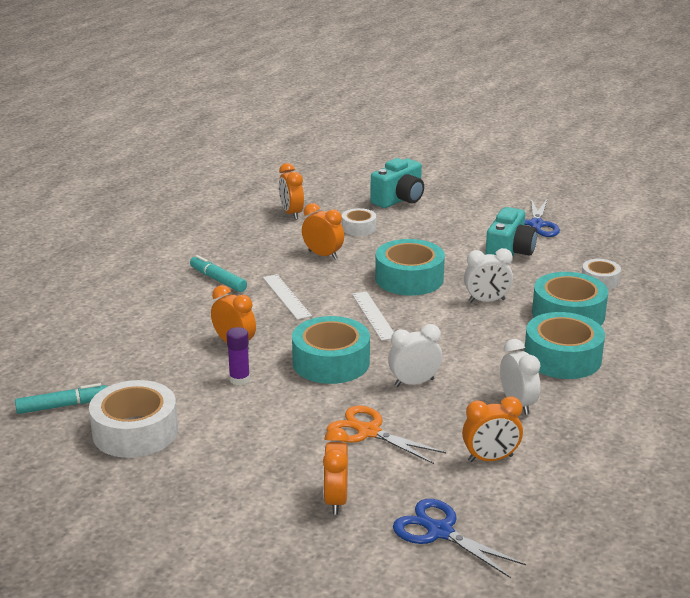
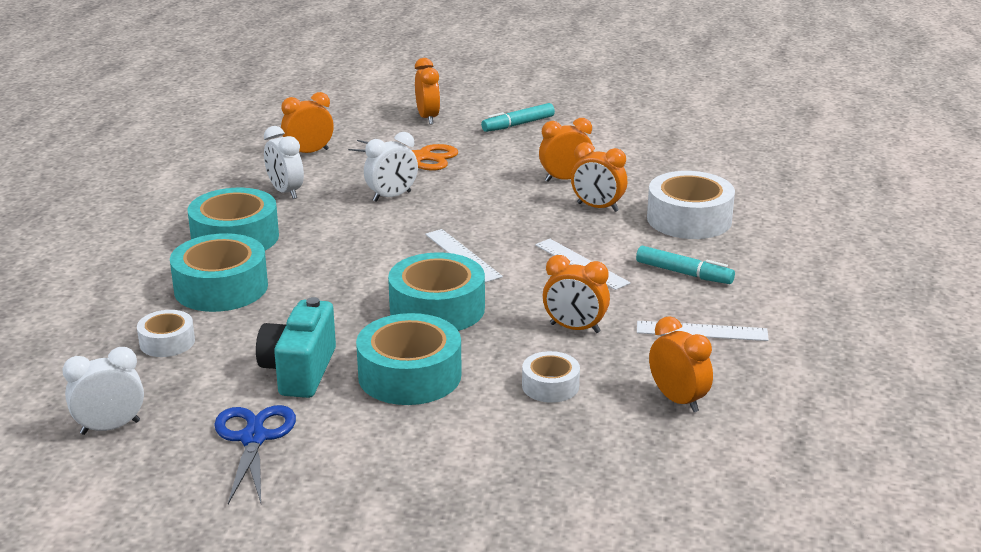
camera: 165 degrees right, 0 degrees up
turquoise marker [15,383,107,414] -> turquoise marker moved to [481,103,555,132]
white tape [89,380,178,458] -> white tape moved to [647,171,735,239]
purple glue stick [226,327,250,385] -> orange clock [539,118,594,182]
turquoise tape [292,316,370,384] -> turquoise tape moved to [356,313,462,405]
turquoise camera [370,158,424,208] -> none
blue scissors [393,499,526,578] -> none
white clock [464,248,513,302] -> white clock moved to [63,347,144,435]
none -> white ruler [637,321,769,341]

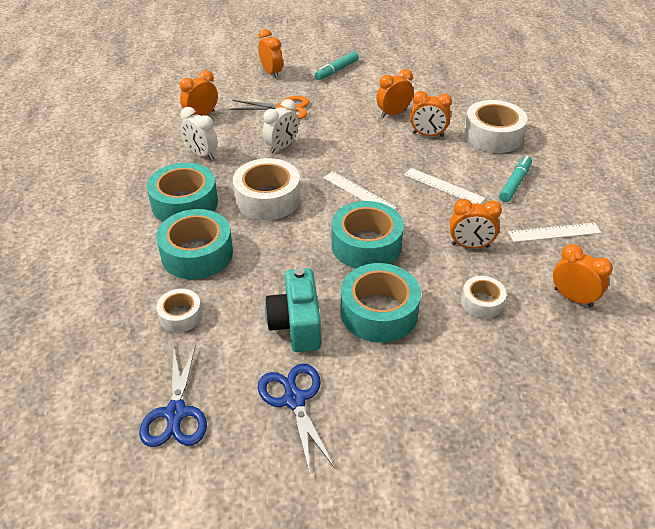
camera: 15 degrees left, 15 degrees up
white clock [63,347,144,435] -> blue scissors [139,343,207,447]
turquoise marker [636,246,735,284] -> turquoise marker turned 75 degrees counterclockwise [499,156,532,202]
none -> white tape [233,158,301,220]

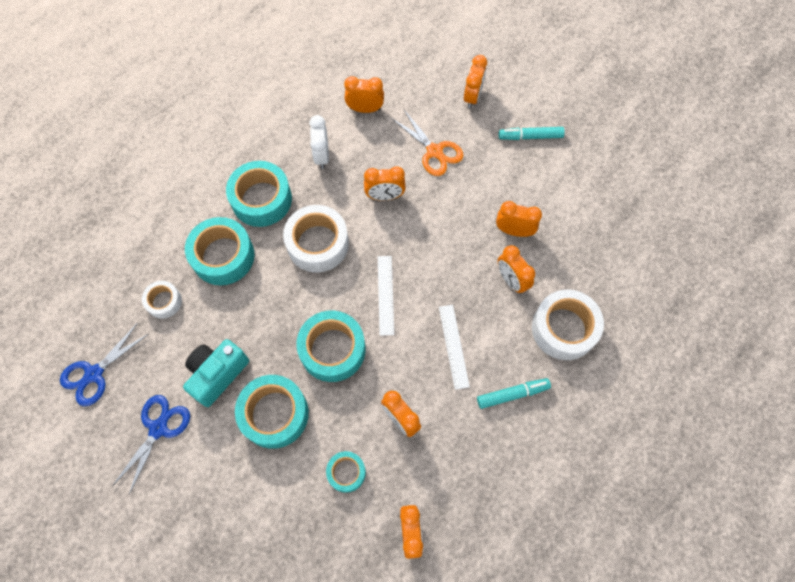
camera: 45 degrees right, 25 degrees up
white clock [262,99,299,154] -> orange clock [364,166,406,201]
white tape [461,276,507,318] -> turquoise tape [326,451,366,493]
white ruler [508,223,601,242] -> none

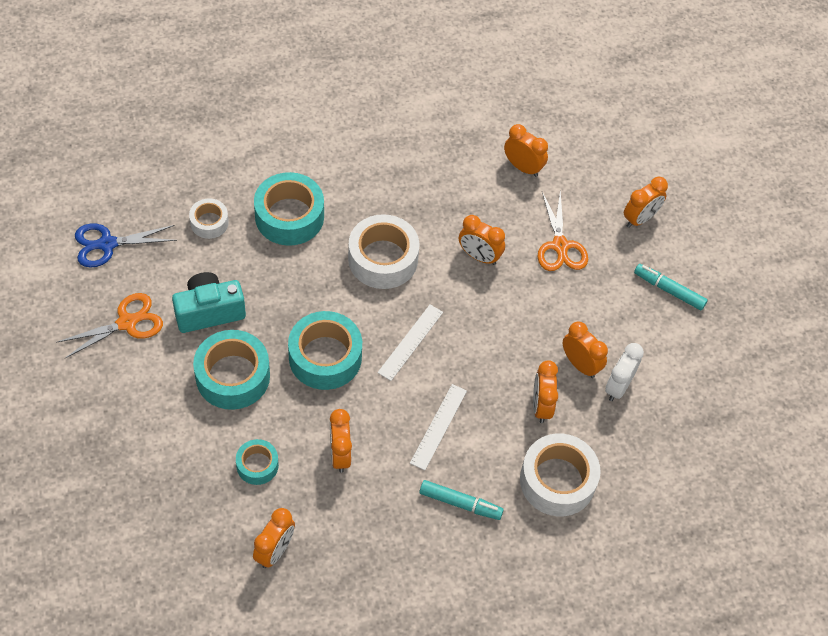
camera: 30 degrees right, 10 degrees down
blue scissors [112,395,190,495] -> orange scissors [56,293,163,359]
turquoise tape [226,161,292,227] -> none
white clock [309,115,329,169] -> white clock moved to [605,343,644,401]

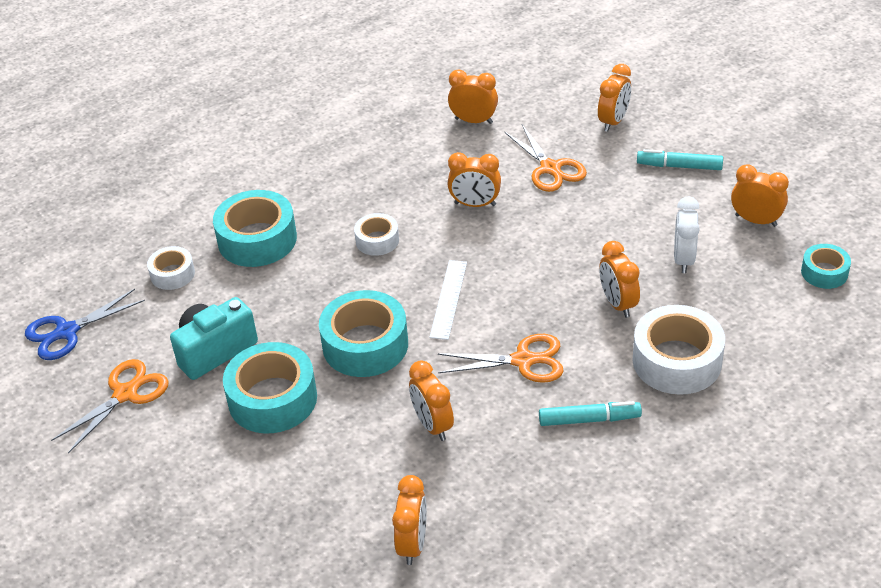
camera: 15 degrees left, 15 degrees down
turquoise tape [236,439,279,485] -> turquoise tape moved to [801,244,851,289]
white tape [348,214,420,289] -> white tape [354,213,399,256], size x0.55
white ruler [410,384,467,470] -> orange scissors [438,334,563,383]
orange clock [563,322,608,378] -> orange clock moved to [731,164,789,227]

